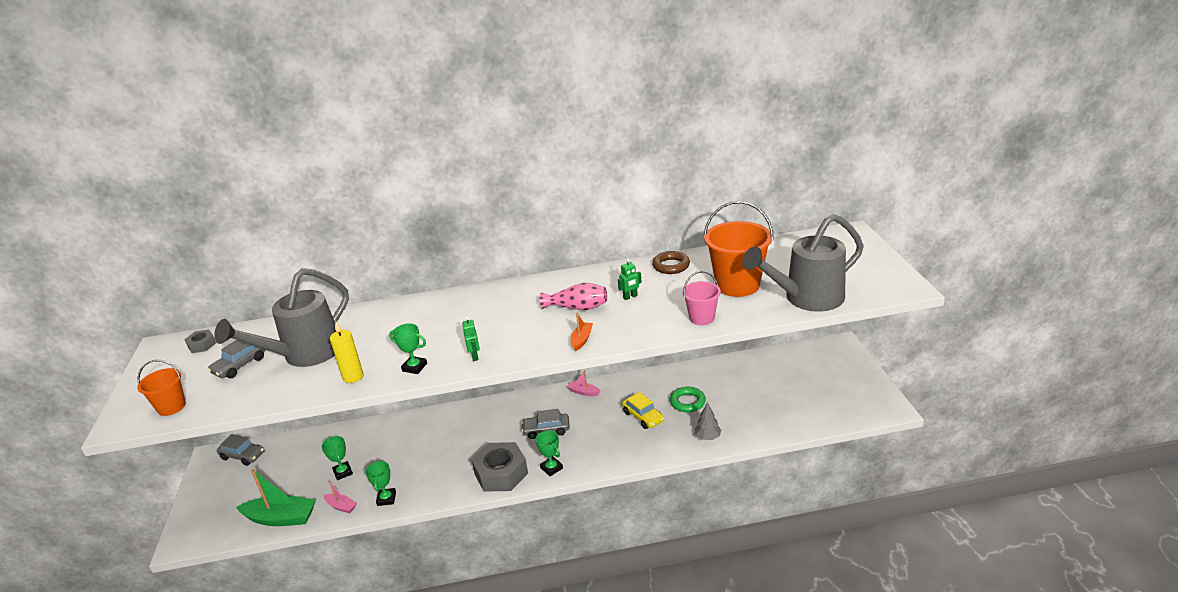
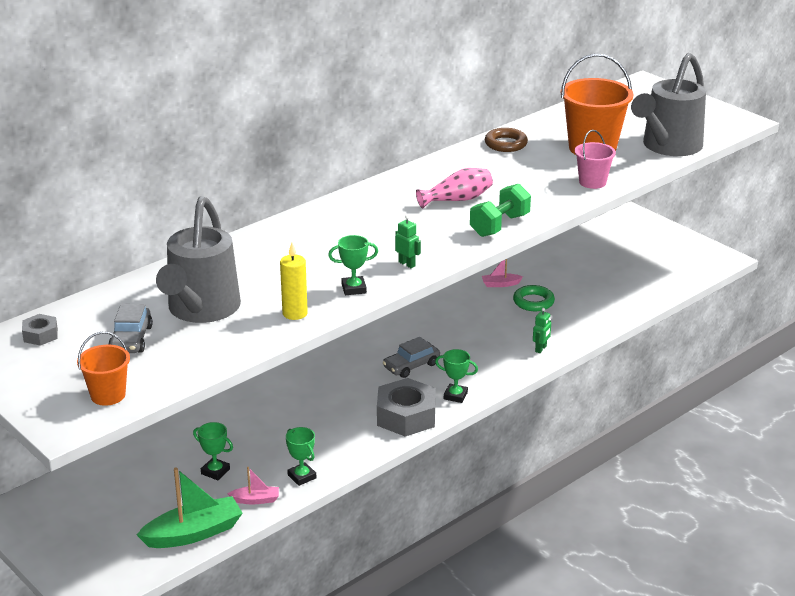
camera: 35 degrees left, 0 degrees up
grey car [217,434,264,466] -> none
pink boat [567,370,600,396] -> pink boat moved to [482,259,523,287]
orange boat [571,313,593,351] -> green dumbbell [470,184,531,237]
green robot [618,259,642,300] -> green robot moved to [533,308,551,353]
yellow car [622,392,664,429] -> none
grey tree [695,402,721,440] -> none

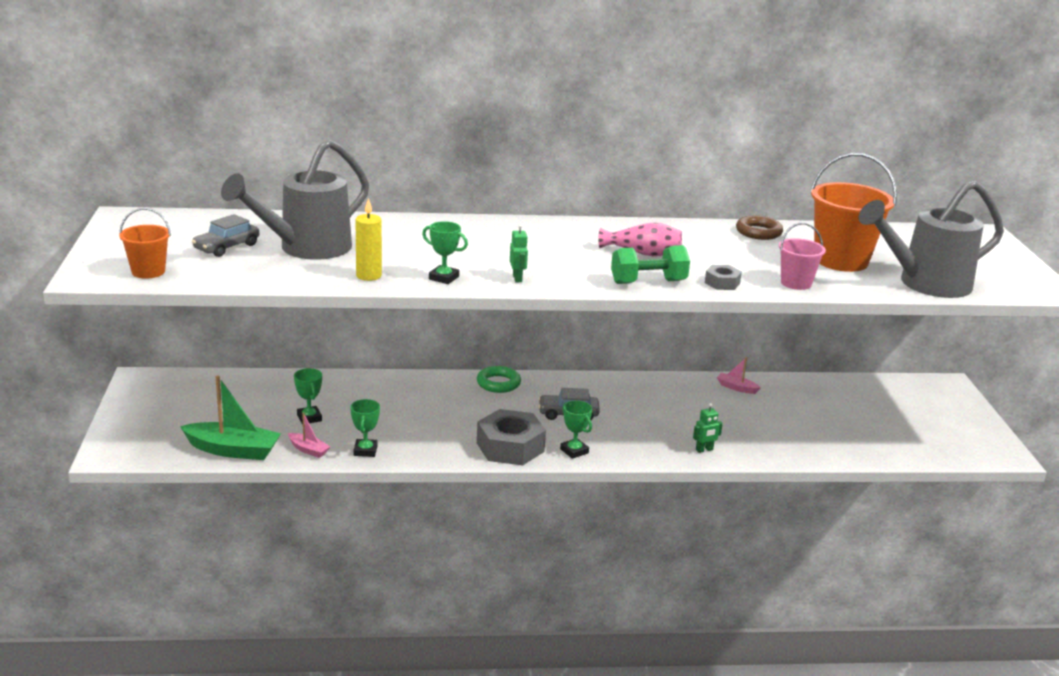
camera: 35 degrees right, 5 degrees down
grey nut [22,314,58,346] -> grey nut moved to [705,265,742,290]
green ring [513,285,555,311] -> green ring moved to [477,366,521,393]

